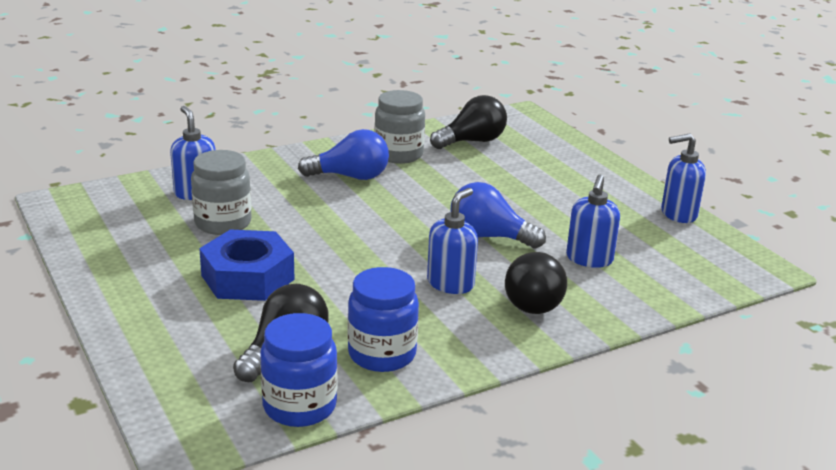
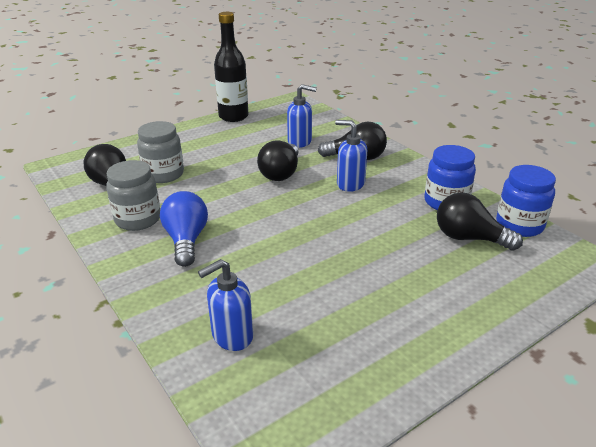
camera: 95 degrees left, 5 degrees up
grey jar [191,150,252,235] -> grey jar moved to [137,121,184,183]
blue nut [199,229,295,301] -> none
blue light bulb [450,182,546,249] -> black light bulb [257,140,298,181]
blue soap dispenser [661,133,706,223] -> black bottle [214,12,249,122]

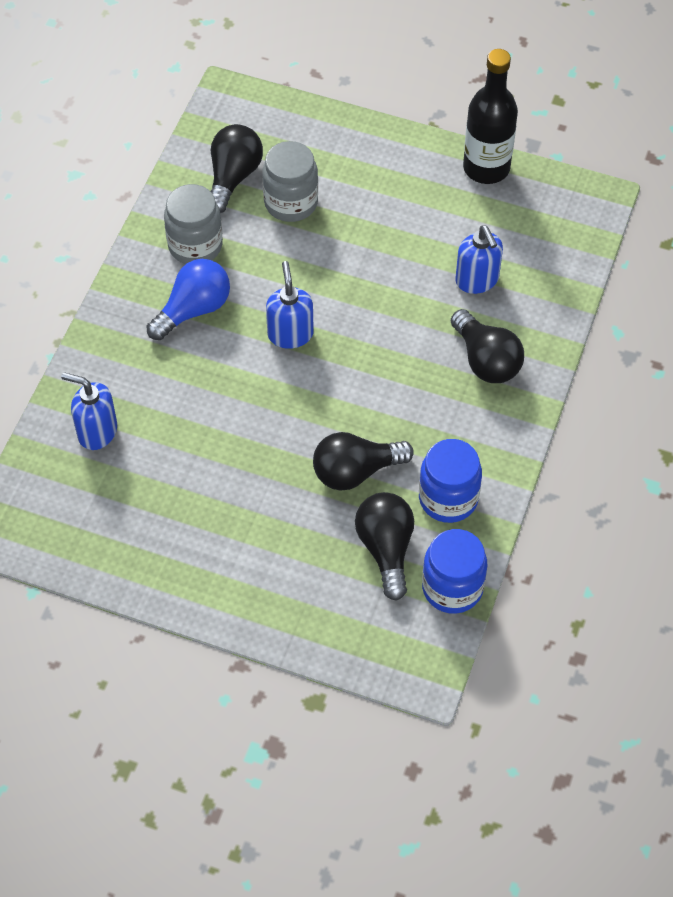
camera: 55 degrees right, 25 degrees up
black light bulb [257,140,298,181] -> black light bulb moved to [313,432,414,490]
blue soap dispenser [335,120,367,192] -> blue soap dispenser moved to [266,261,314,349]

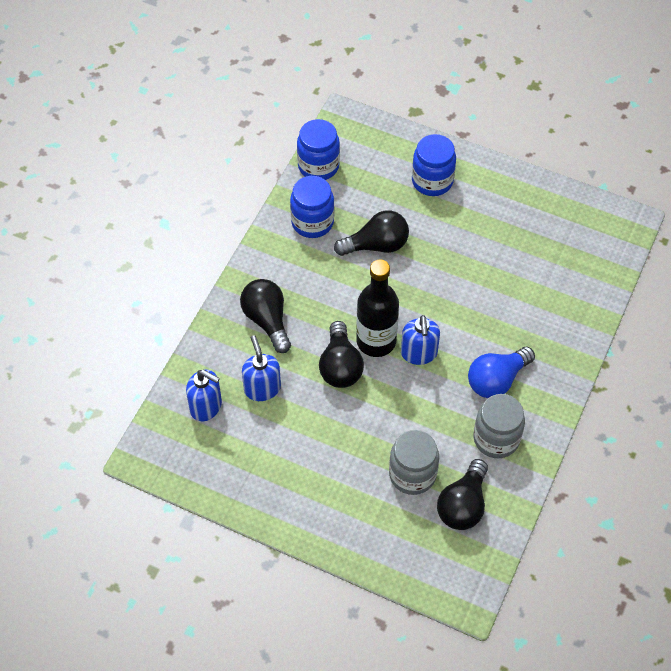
camera: 175 degrees left, 0 degrees up
blue soap dispenser [61,372,117,450] -> blue soap dispenser moved to [186,370,222,421]
black light bulb [355,492,414,601] -> black light bulb moved to [319,321,364,388]
black bottle [463,49,518,184] -> black bottle moved to [356,260,399,357]
none -> blue jar [412,134,456,196]

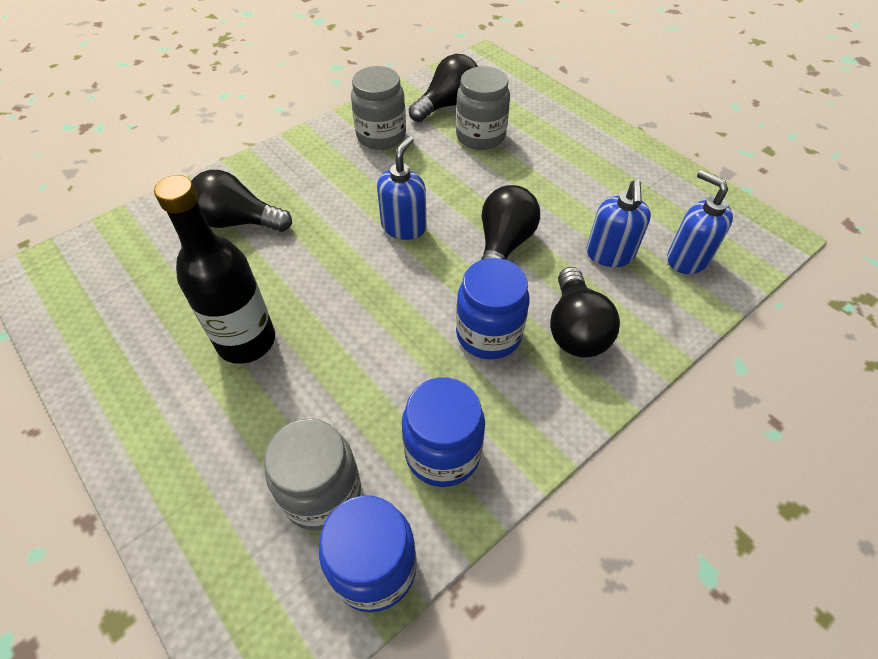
camera: 155 degrees left, 5 degrees down
black light bulb [334,210,409,256] -> black light bulb moved to [192,170,292,232]
black bottle [356,260,399,357] -> black bottle moved to [154,175,275,364]
blue jar [412,134,456,196] -> blue jar moved to [456,258,529,360]
blue light bulb [468,347,535,398] -> none
none -> grey jar [264,418,361,531]

